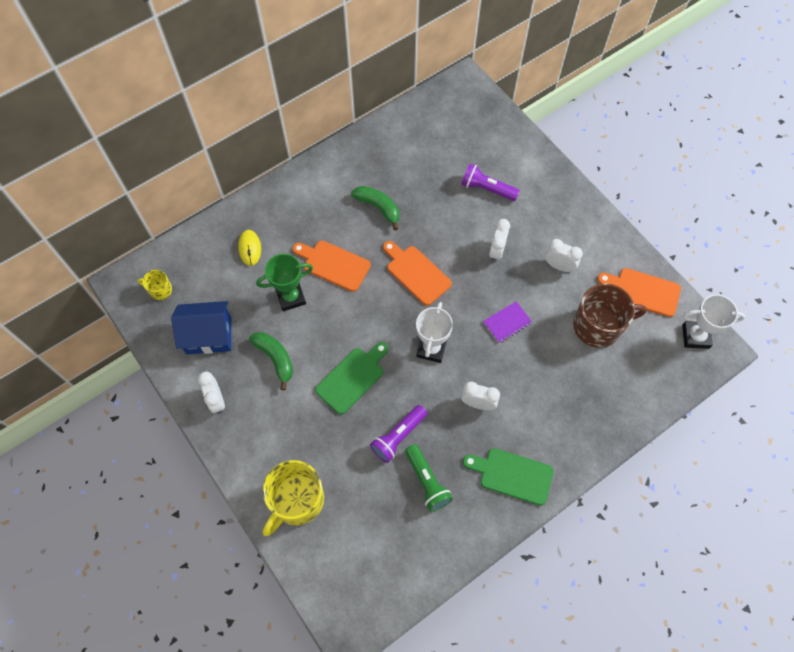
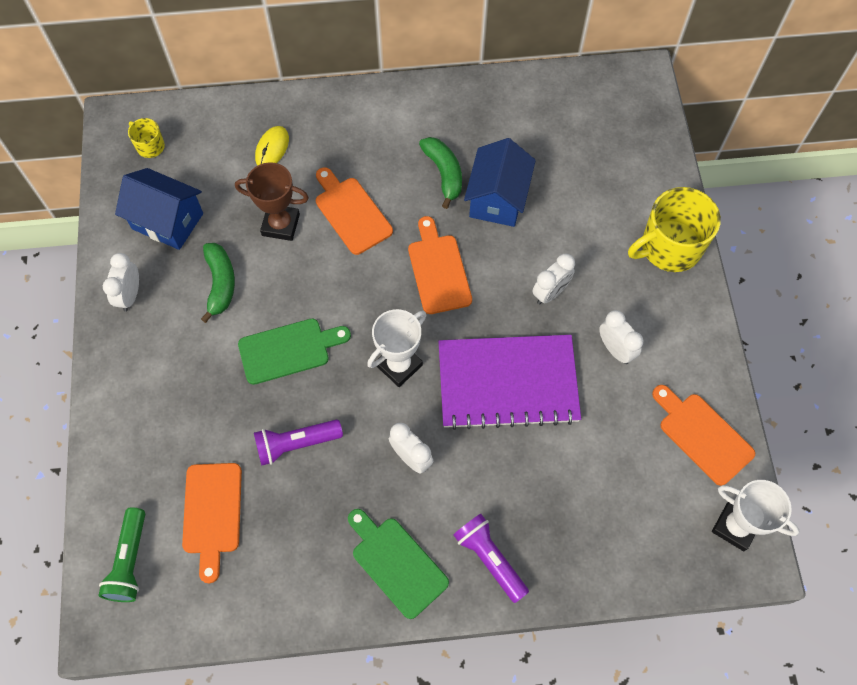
camera: 30 degrees right, 0 degrees up
green trophy [256,254,313,311] -> brown trophy [235,162,309,241]
yellow mug [263,460,324,536] -> yellow mug moved to [628,187,721,272]
green flashlight [405,444,453,512] -> green flashlight moved to [98,507,145,602]
purple flashlight [461,164,520,201] -> purple flashlight moved to [453,514,529,603]
purple notebook [483,301,532,343] -> purple notebook [438,335,581,430], size x2.42
brown mug [573,283,647,348] -> none
none -> orange cutting board [182,463,242,583]
none -> blue house [464,138,536,227]

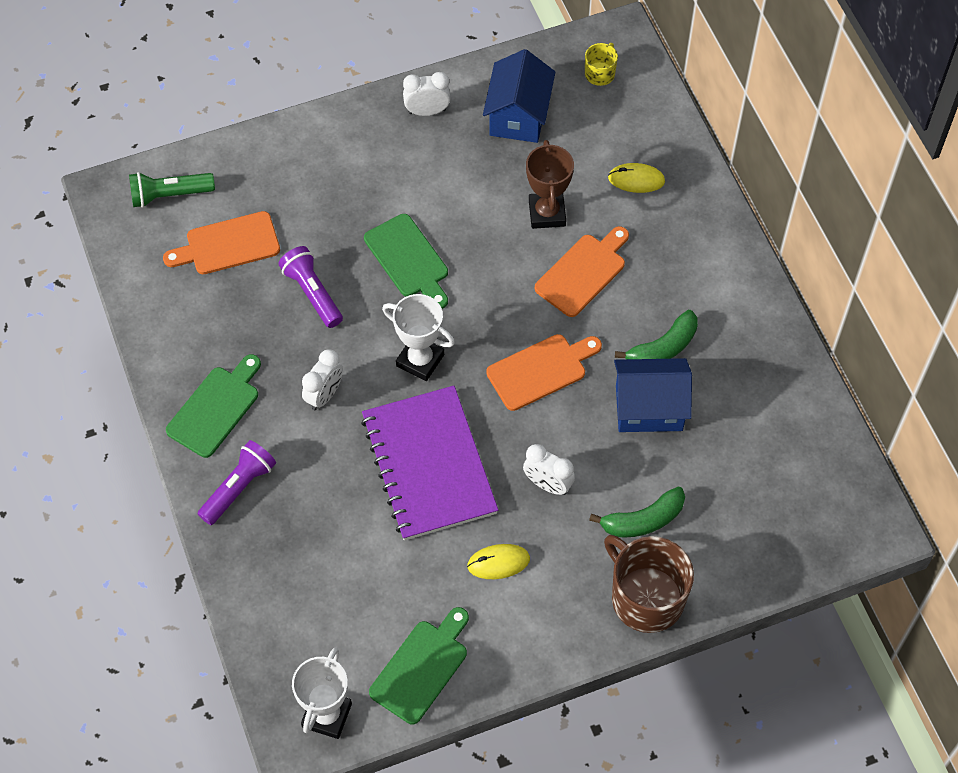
camera: 75 degrees right, 5 degrees down
green banana [201,243,235,323] -> green banana moved to [589,487,685,538]
white clock [599,310,643,364] -> yellow mouse [467,544,530,579]
yellow mug [628,187,721,272] -> brown mug [604,535,694,633]
orange cutting board [652,385,755,486] -> green cutting board [369,607,469,724]

